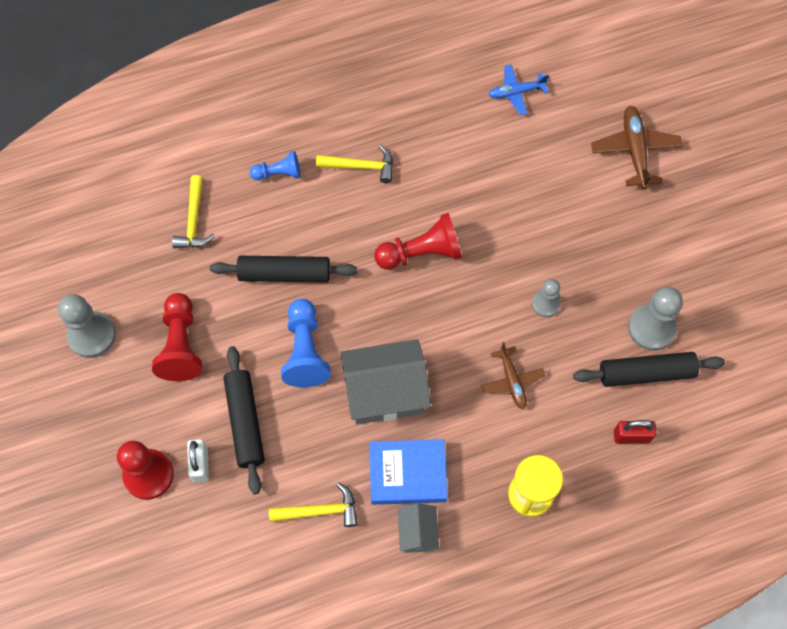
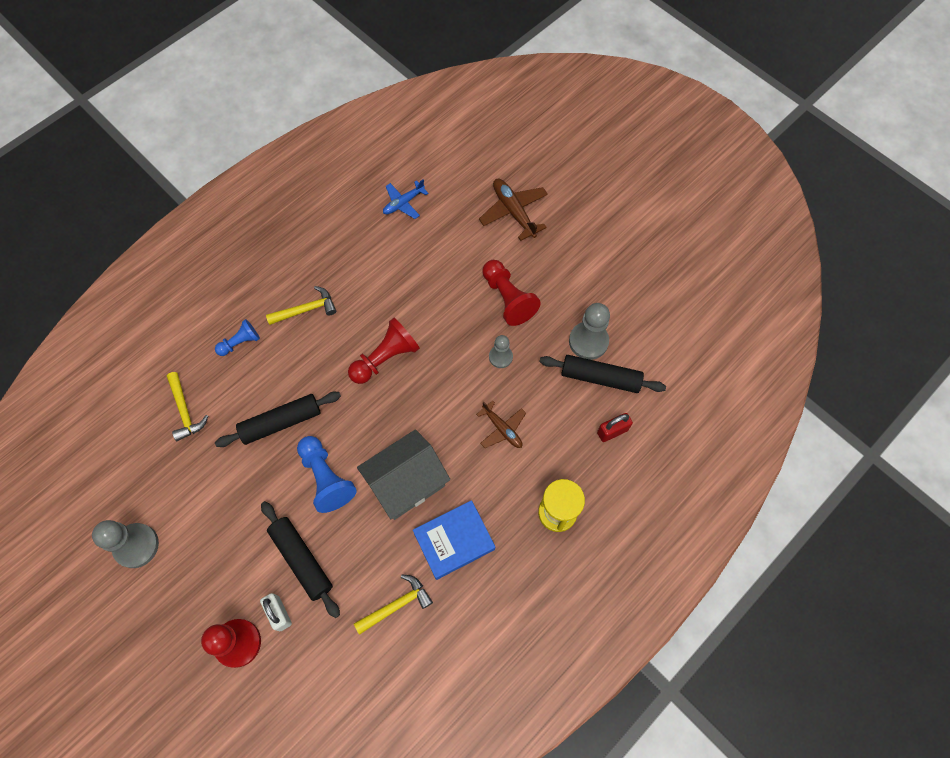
camera: 25 degrees left, 0 degrees up
red pawn [152,293,202,381] -> red pawn moved to [482,260,541,326]
grey house [398,504,439,553] -> none
black rolling pin [573,352,725,387] -> black rolling pin turned 45 degrees clockwise [539,355,666,393]

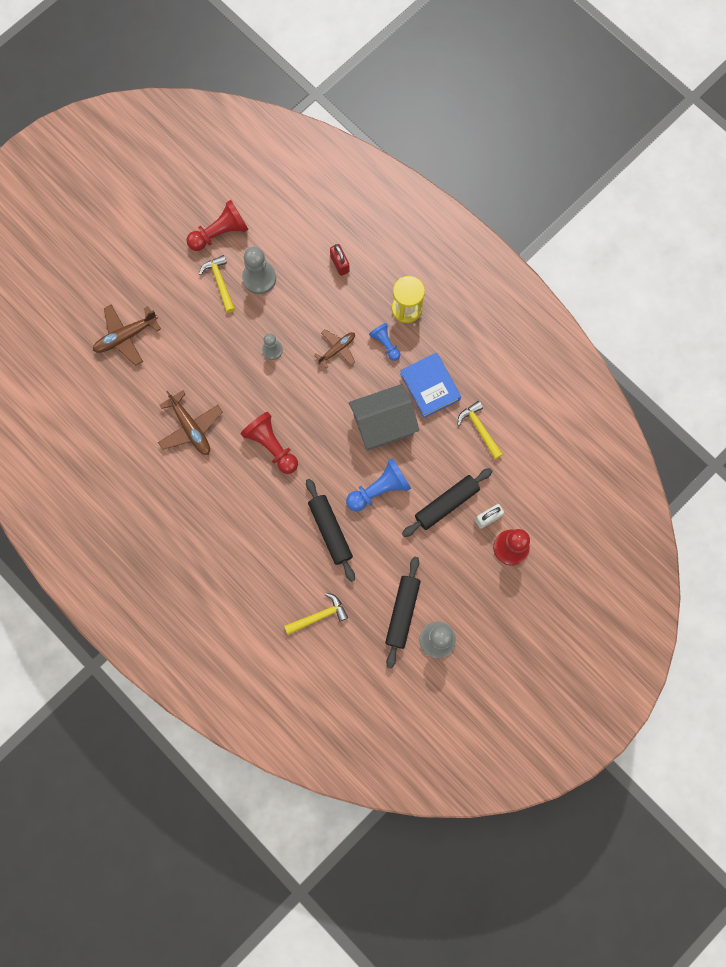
camera: 90 degrees left, 10 degrees up
blue pawn [215,319,260,356] -> blue pawn moved to [369,323,400,361]
yellow hammer [266,286,336,325] -> yellow hammer moved to [199,255,235,313]
grey house [357,429,450,520] -> grey house turned 75 degrees counterclockwise [349,384,419,451]
blue plane [383,179,429,219] -> none
red pawn [482,260,541,326] -> red pawn moved to [187,200,249,251]
black rolling pin [539,355,666,393] -> black rolling pin moved to [385,557,420,669]
none -> brown plane [158,390,223,455]

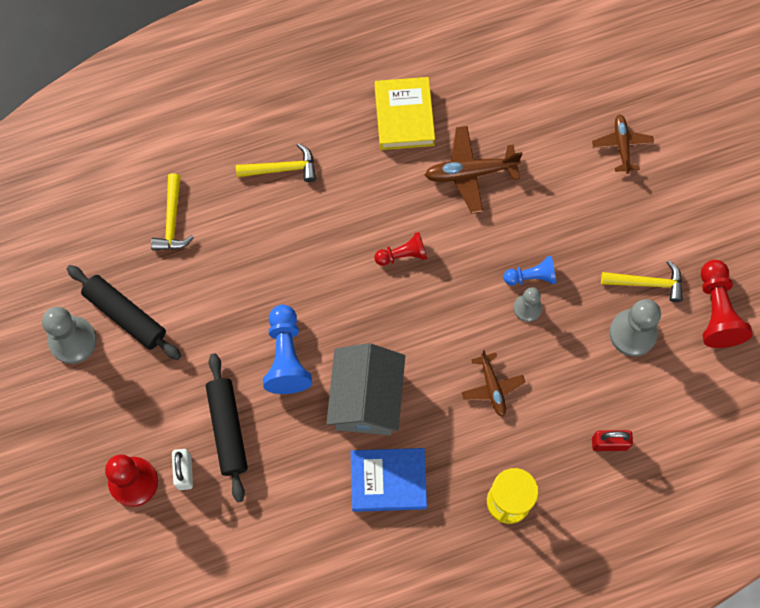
camera: 115 degrees right, 5 degrees down
brown plane [93,304,161,366] -> brown plane [592,114,654,174], size x0.66
red pawn [241,412,298,474] -> red pawn [374,232,427,266], size x0.60
black rolling pin [306,479,355,582] -> none
blue pawn [369,323,400,361] -> blue pawn moved to [504,256,556,285]
yellow hammer [457,401,503,459] -> yellow hammer moved to [236,143,316,182]
none -> yellow book [375,77,435,150]

